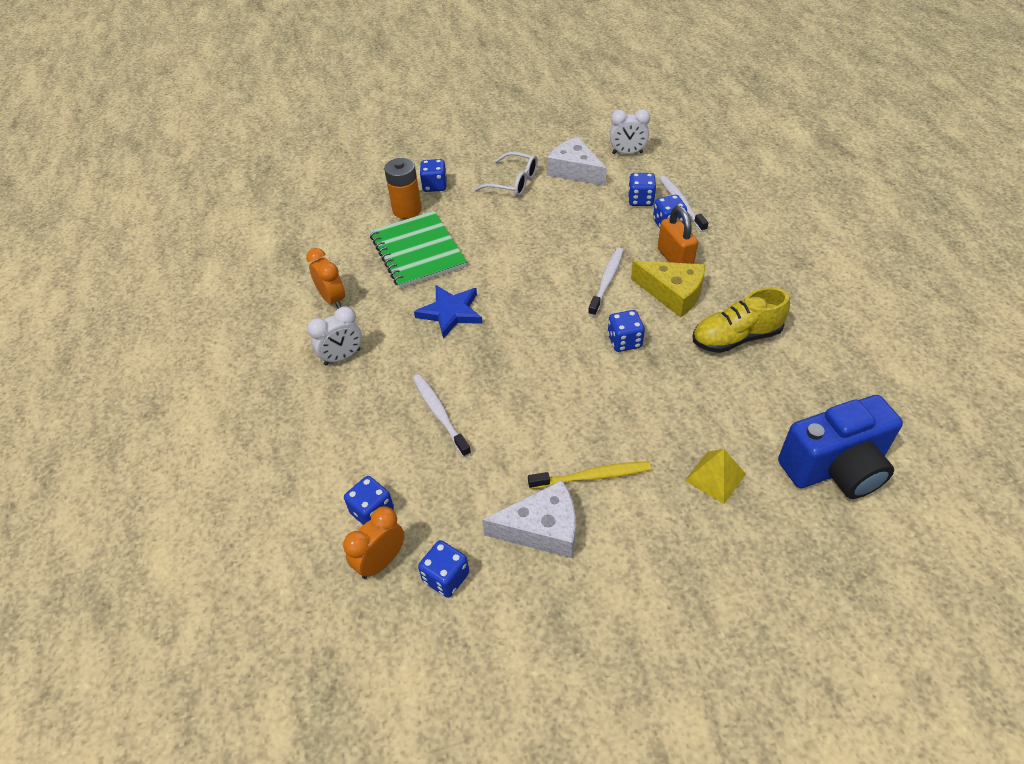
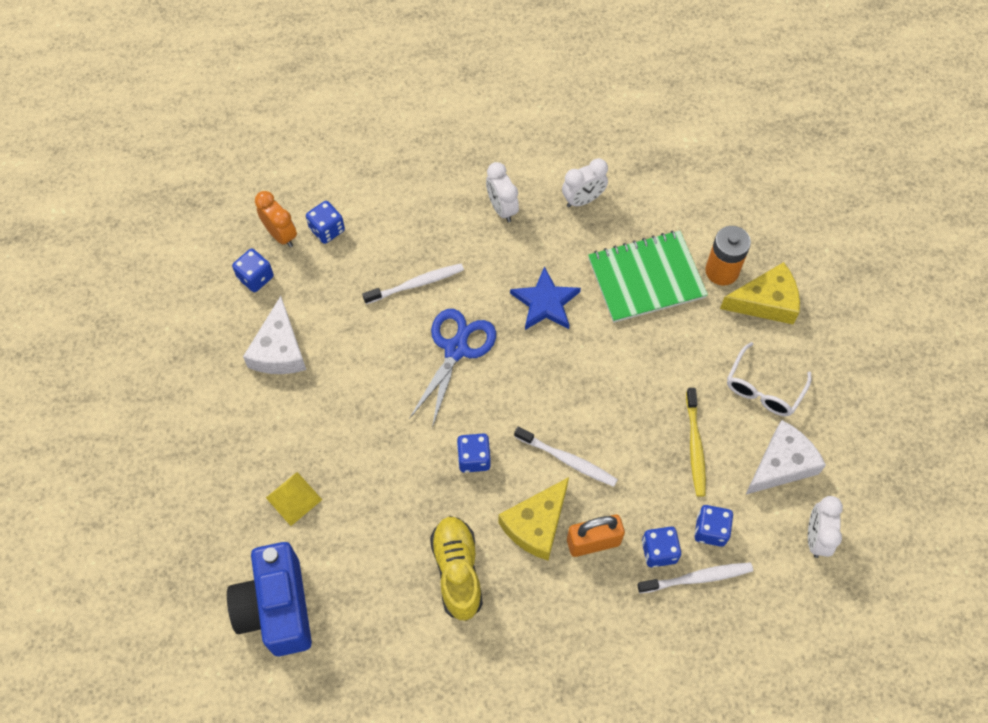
camera: 95 degrees right, 15 degrees up
orange clock [306,248,345,309] -> white clock [562,158,608,208]
blue dice [420,159,447,192] -> yellow cheese [720,262,800,324]
yellow toothbrush [528,462,651,489] -> yellow toothbrush moved to [686,388,706,497]
none -> blue scissors [409,309,496,428]

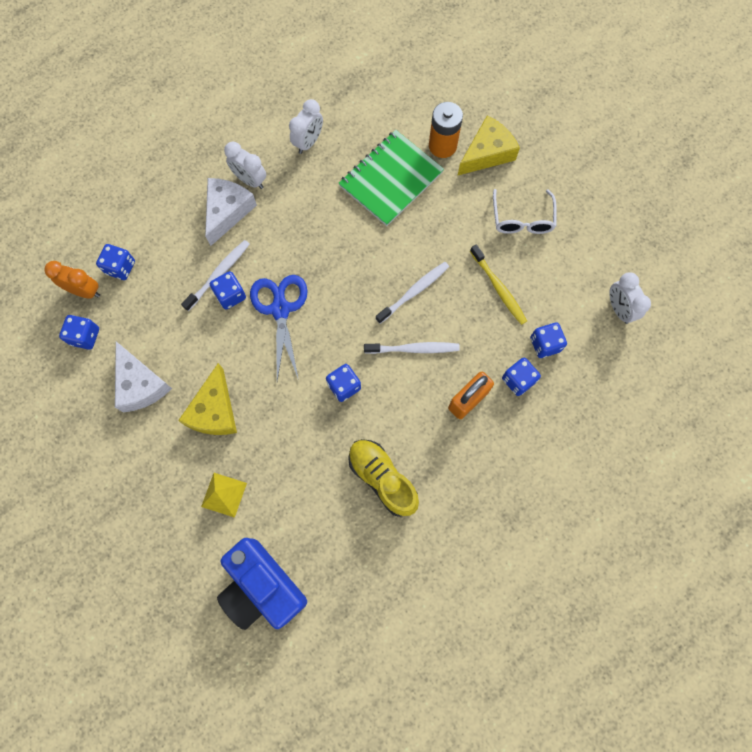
camera: 30 degrees left, 10 degrees up
yellow cheese [498,477,569,560] -> yellow cheese moved to [178,363,237,435]
blue star [510,266,581,330] -> none
white toothbrush [637,562,753,594] -> white toothbrush moved to [375,262,449,324]
white cheese [745,420,826,495] -> white cheese moved to [205,178,257,246]
none -> blue dice [210,271,246,310]

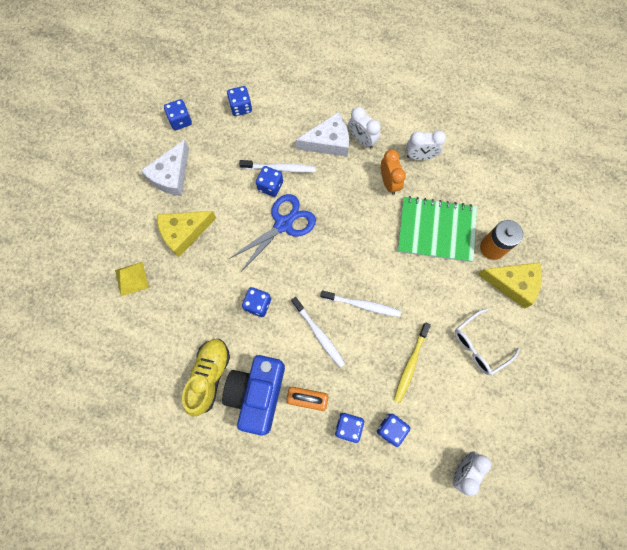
camera: 55 degrees right, 0 degrees up
orange clock [44,261,100,299] -> orange clock moved to [381,150,406,195]
blue camera [217,538,307,630] -> blue camera moved to [222,355,285,436]
white clock [224,142,266,189] -> white clock turned 45 degrees counterclockwise [348,107,381,149]

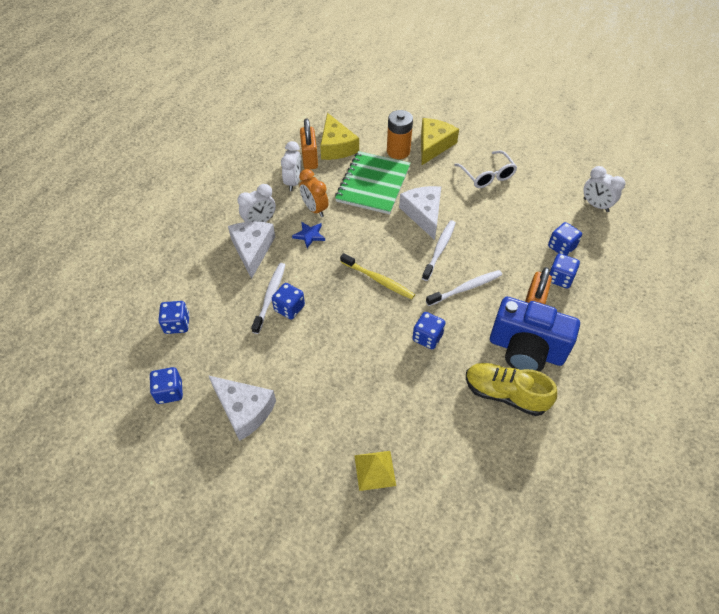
camera: 80 degrees left, 20 degrees down
yellow cheese [157,211,216,257] -> yellow cheese moved to [320,113,359,160]
blue scissors [229,194,316,270] -> none
orange clock [381,150,406,195] -> orange clock turned 120 degrees counterclockwise [299,169,329,217]
yellow toothbrush [394,322,431,403] -> yellow toothbrush moved to [340,253,415,299]
none -> blue star [292,222,325,248]
none -> orange padlock [300,119,318,169]
none -> white cheese [399,186,441,240]

